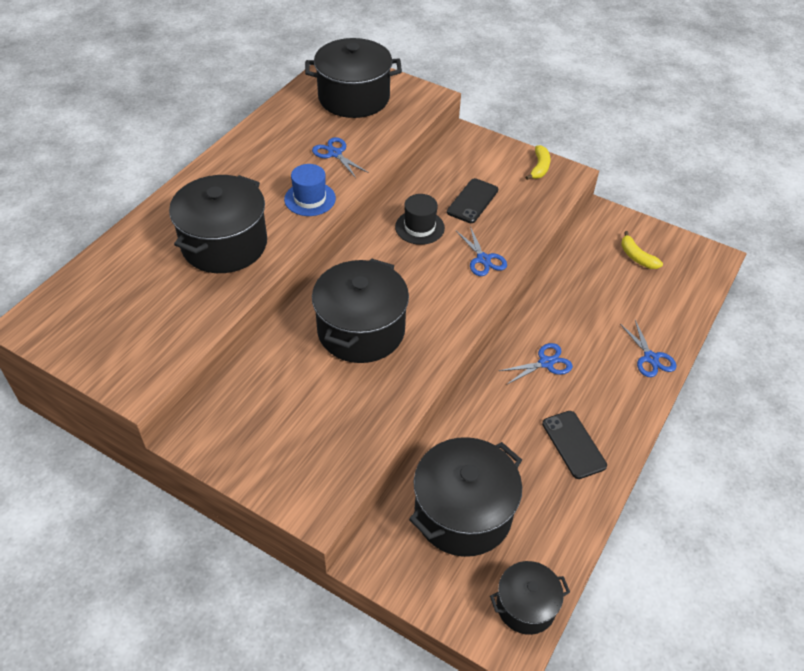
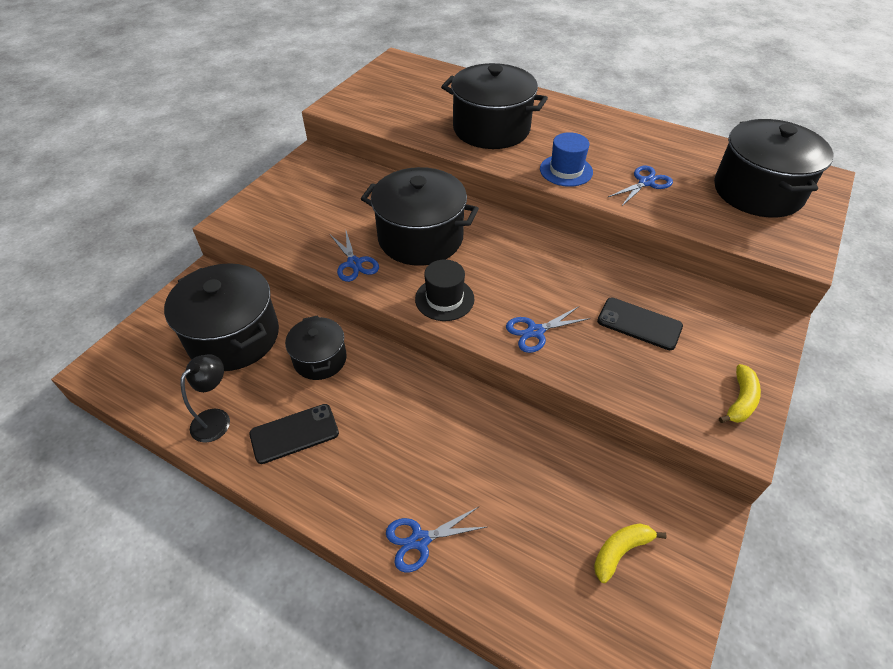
camera: 90 degrees right, 0 degrees up
black hat [395,194,445,245] -> black hat moved to [415,259,474,321]
black pot [490,561,570,635] -> black pot moved to [285,315,347,380]
blue scissors [499,343,573,384] -> blue scissors moved to [330,231,379,282]
yellow banana [525,145,551,180] -> yellow banana turned 75 degrees counterclockwise [719,364,761,423]
none -> black lamp [180,354,230,443]

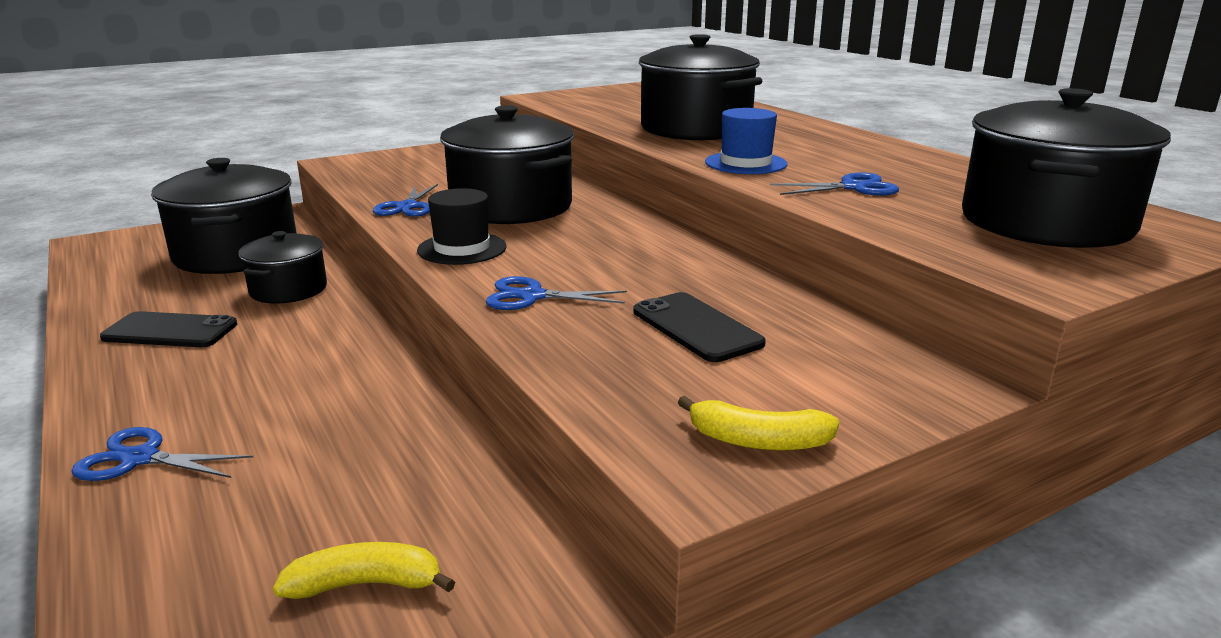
camera: 30 degrees right, 25 degrees down
black lamp [180,354,230,443] -> none
yellow banana [719,364,761,423] -> yellow banana turned 45 degrees clockwise [677,395,839,451]

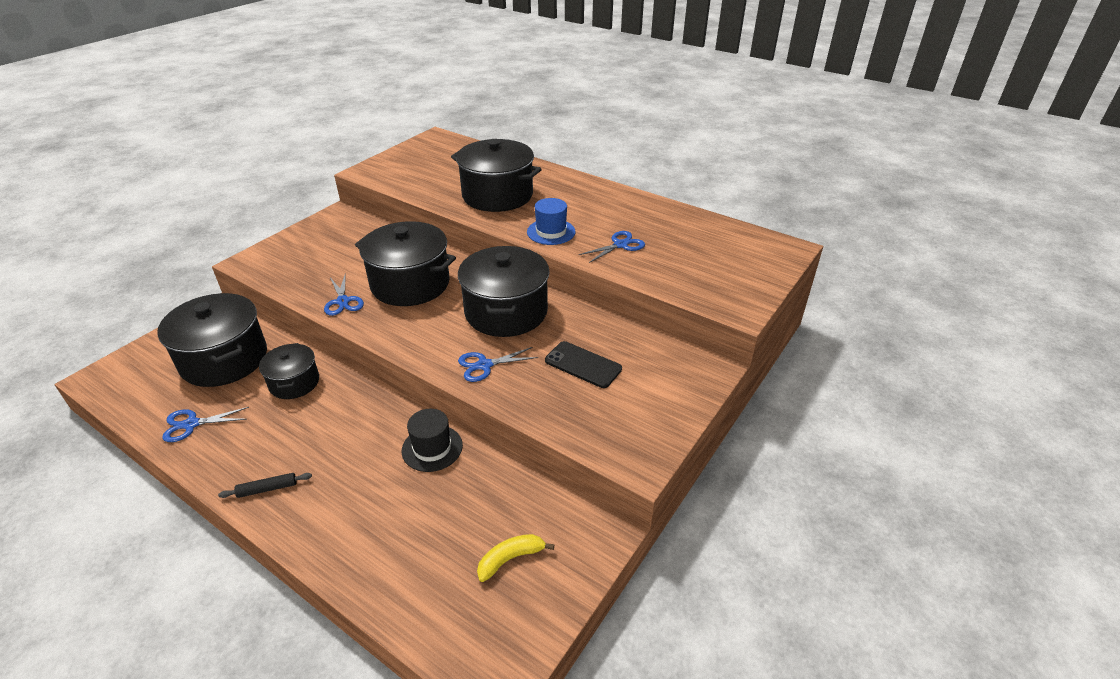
camera: 25 degrees left, 15 degrees up
blue scissors [71,427,253,481] -> blue scissors moved to [162,407,249,442]
black phone [100,311,237,347] -> none
black hat [417,188,506,265] -> black hat moved to [402,409,463,472]
yellow banana [677,395,839,451] -> none
black pot [962,88,1171,248] -> black pot moved to [458,246,550,337]
none -> black rolling pin [218,473,312,498]

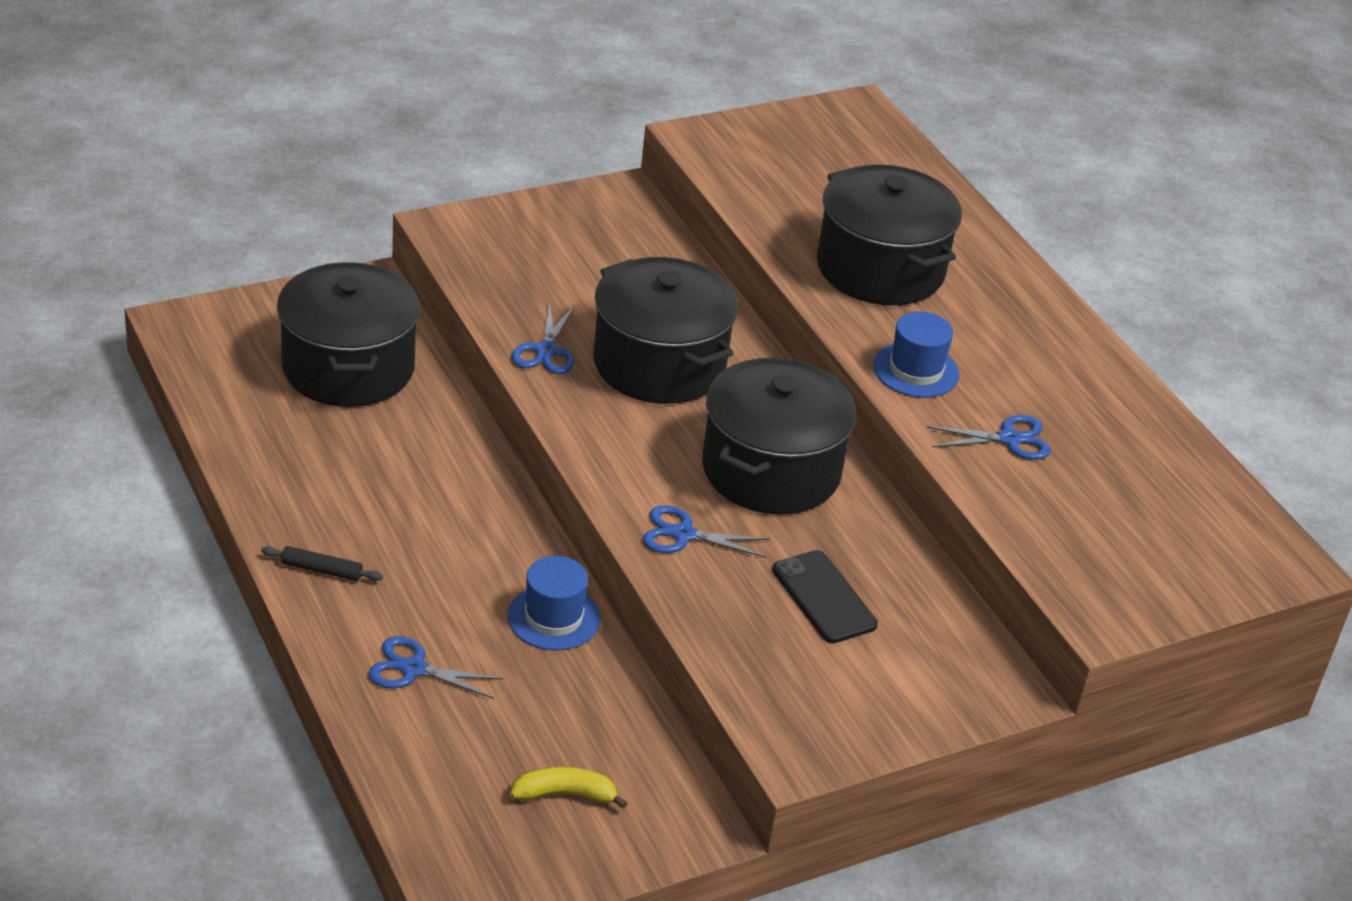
camera: 25 degrees right, 0 degrees up
blue scissors [162,407,249,442] -> blue scissors moved to [368,636,503,699]
black pot [259,343,319,399] -> none
black hat [402,409,463,472] -> blue hat [508,556,600,650]

